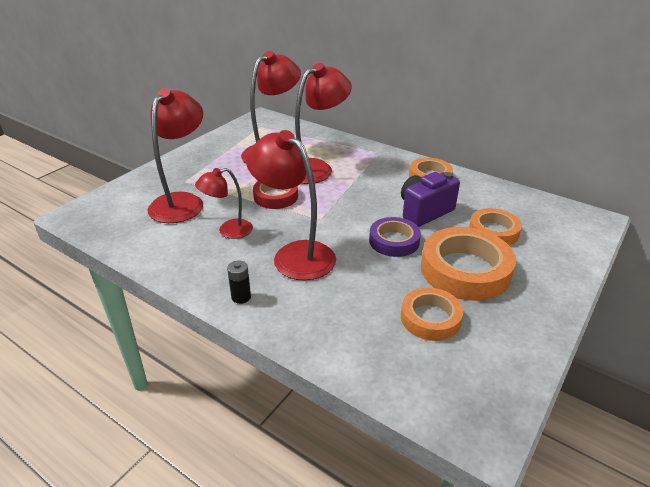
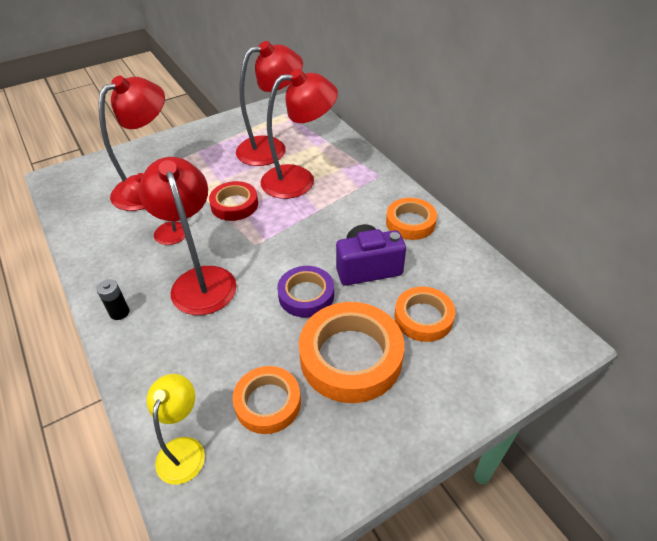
camera: 25 degrees right, 10 degrees up
none -> yellow lamp [147,374,205,485]

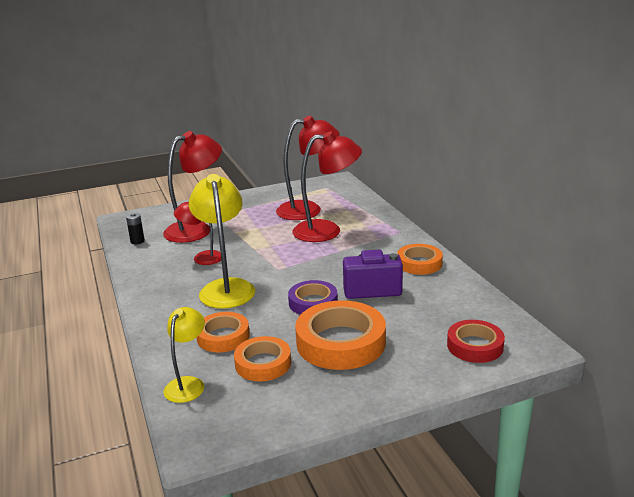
camera: 10 degrees right, 20 degrees down
black battery [96,279,129,320] -> black battery moved to [126,213,145,244]
red lamp [138,157,237,315] -> yellow lamp [189,174,255,309]
red tape [209,181,258,221] -> red tape moved to [447,320,505,363]
orange tape [394,287,455,342] -> orange tape moved to [196,312,250,352]

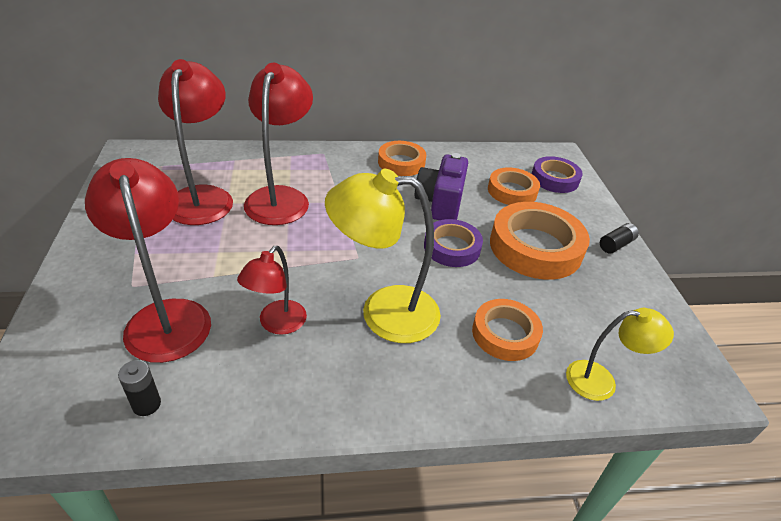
camera: 80 degrees left, 15 degrees up
yellow lamp [164,307,205,403] -> yellow lamp turned 150 degrees clockwise [566,308,674,401]
orange tape [234,336,291,381] -> orange tape moved to [488,167,540,205]
red tape [447,320,505,363] -> purple tape [531,156,583,193]
none -> black battery [600,223,639,254]

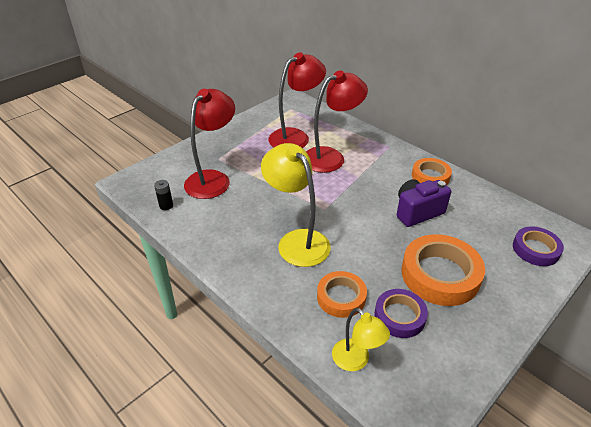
camera: 55 degrees right, 0 degrees up
red lamp [237,246,307,335] -> none
purple tape [424,219,483,267] -> purple tape moved to [374,289,428,338]
orange tape [488,167,540,205] -> none
black battery [600,223,639,254] -> none

